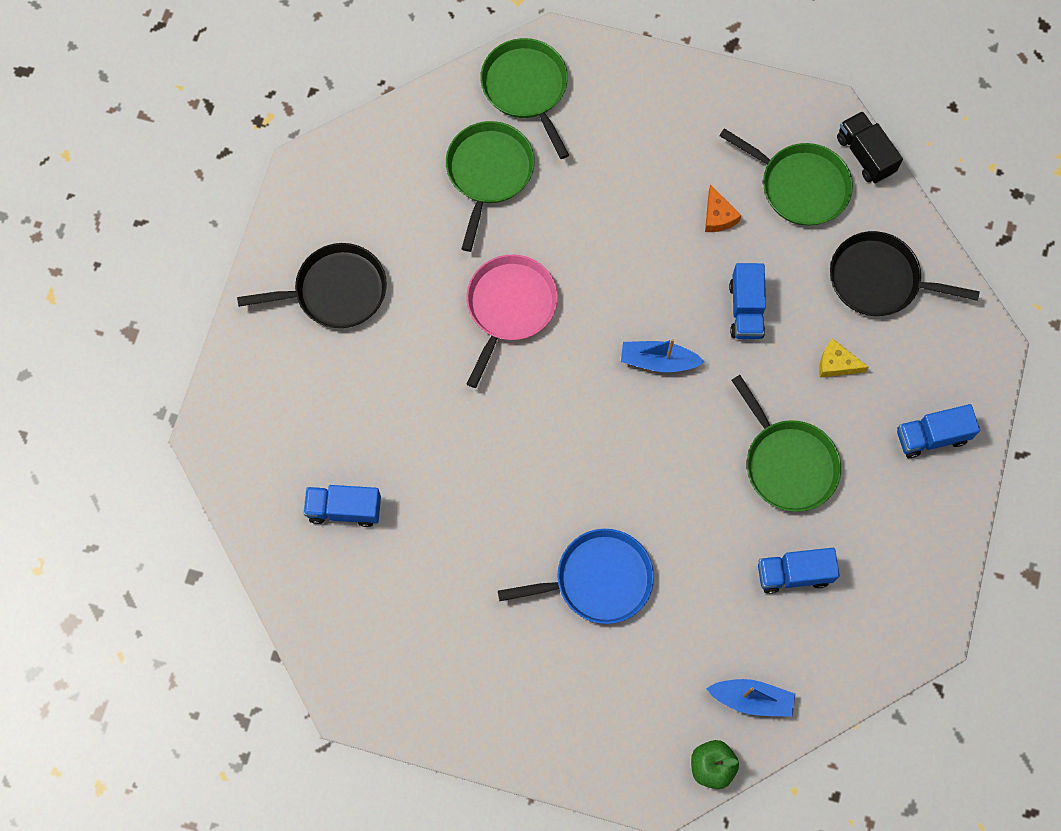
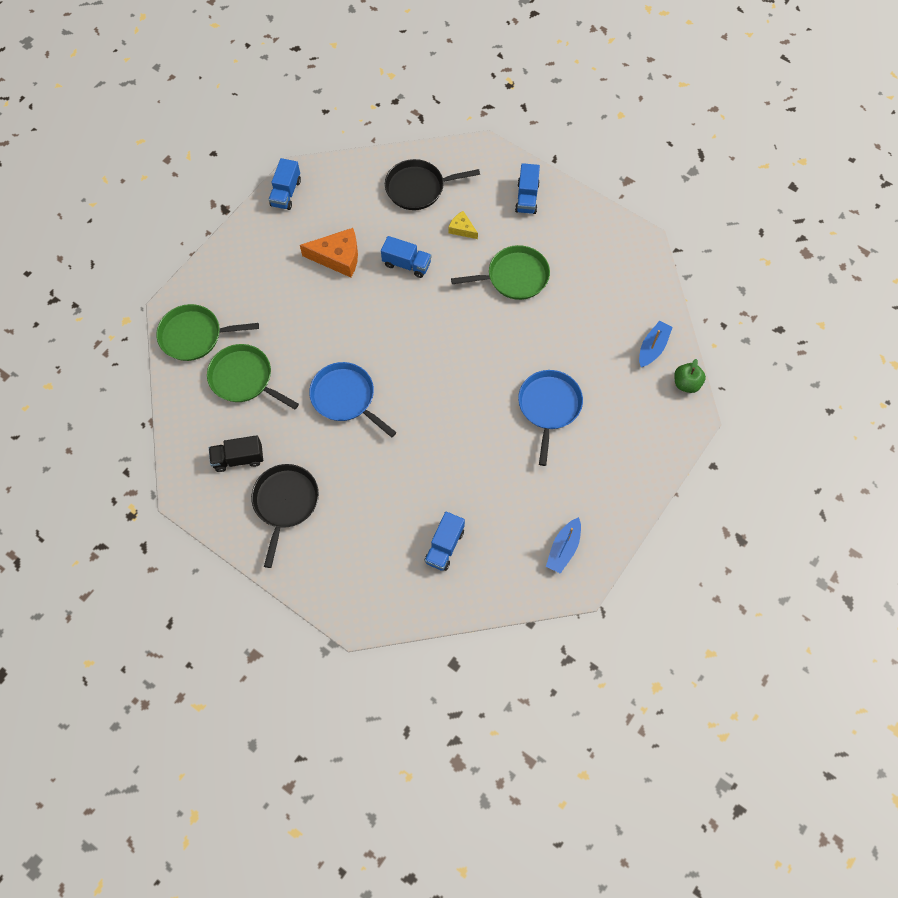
camera: 70 degrees left, 5 degrees down
pink pan [466,255,558,388] -> blue pan [309,362,397,437]
blue boat [621,339,704,372] -> blue boat moved to [546,517,581,574]
orange cheese [705,184,741,232] -> orange cheese [300,228,358,277], size x1.84
green pan [719,128,853,226] -> none
blue truck [758,548,840,594] -> blue truck moved to [269,158,301,210]
yellow cheese [819,338,869,378] -> yellow cheese turned 90 degrees clockwise [449,211,478,239]
black pan [830,231,980,316] -> black pan turned 45 degrees clockwise [385,159,480,210]
black truck [837,111,903,183] -> black truck moved to [209,435,263,472]

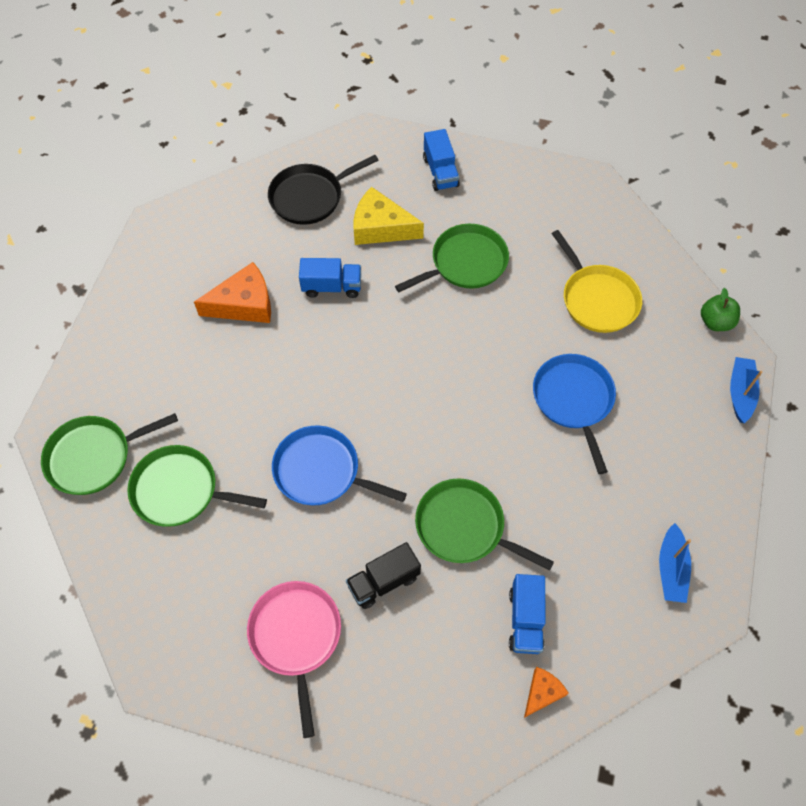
camera: 20 degrees left, 5 degrees down
black truck [209,435,263,472] -> black truck moved to [346,542,421,609]
black pan [251,464,319,568] -> pink pan [247,581,341,738]
blue truck [269,158,301,210] -> none
yellow cheese [449,211,478,239] -> yellow cheese [354,187,424,245], size x1.84
blue boat [639,321,673,367] -> blue boat moved to [730,357,762,423]
none -> green pan [415,478,554,571]
none -> orange cheese [524,667,568,718]
none -> yellow pan [552,230,642,333]

